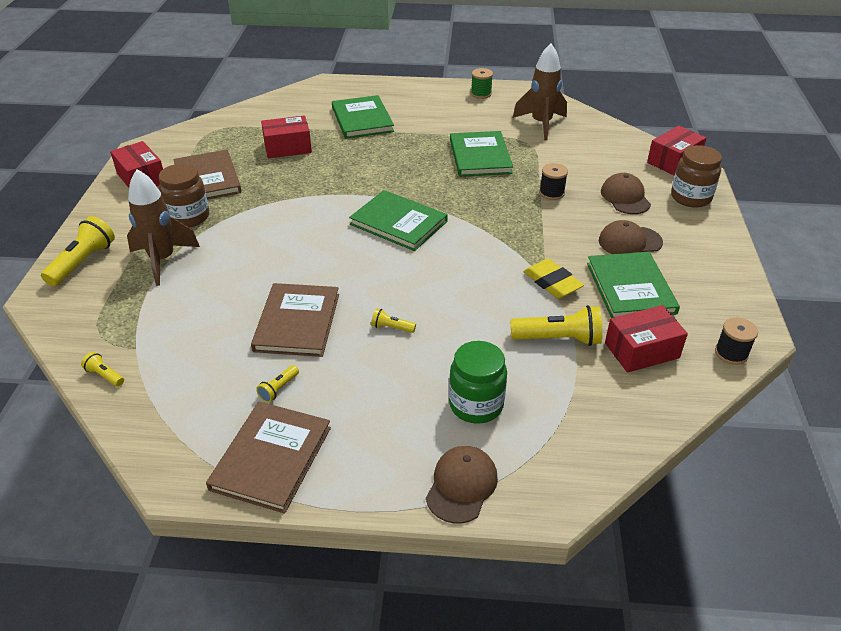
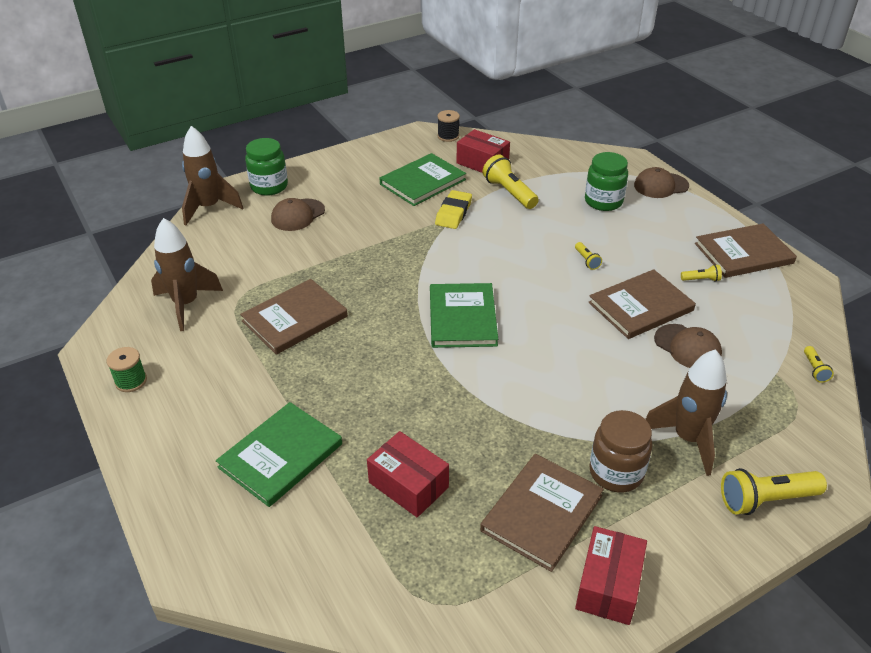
camera: 125 degrees left, 0 degrees up
green book [450,131,513,177] -> brown book [240,279,348,355]
black spool [539,163,568,200] -> none
brown cap [599,220,663,254] -> brown cap moved to [654,324,722,368]
red box [647,126,706,176] -> brown rocket [182,126,243,225]
brown jar [671,145,722,208] -> green jar [245,138,288,196]

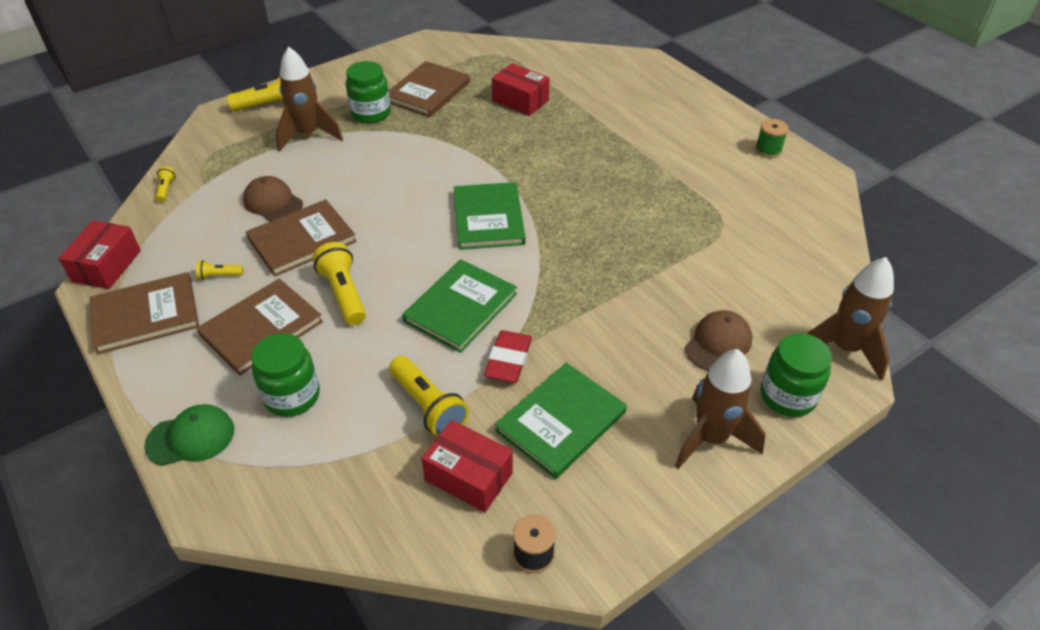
camera: 175 degrees right, 5 degrees up
brown rocket [151,218,223,331] -> brown rocket moved to [675,349,766,469]
green book [216,402,342,507] -> green book moved to [402,259,517,353]
brown book [240,279,348,355] -> brown book moved to [196,279,323,375]
yellow eraser [435,190,472,229] -> red eraser [484,330,532,382]
yellow flashlight [575,242,602,270] -> yellow flashlight [313,242,366,325], size x2.01
red box [575,526,647,625] -> red box moved to [58,220,141,289]
brown jar [589,410,652,493] -> green jar [346,61,391,124]
brown cap [634,167,689,198] -> green cap [144,404,234,466]

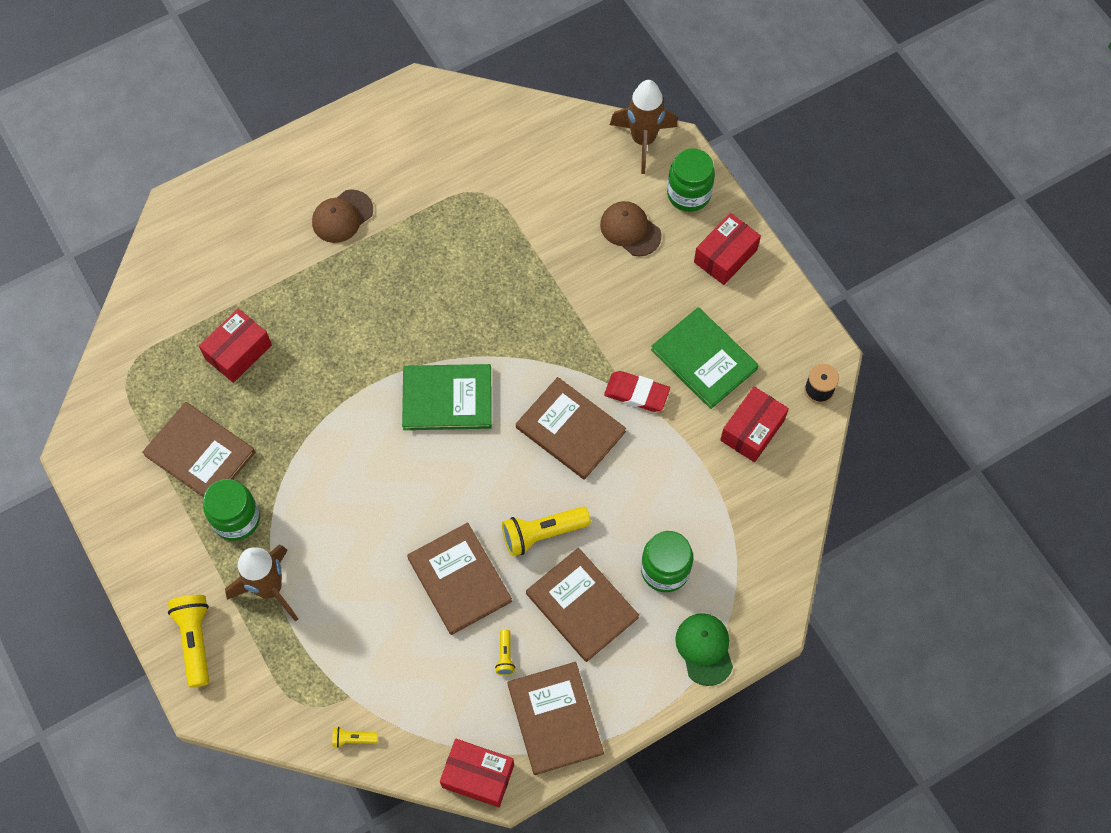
camera: 85 degrees left, 20 degrees up
brown cap [243,176,303,222] -> brown cap moved to [312,189,373,243]
yellow flashlight [389,356,469,437] -> none
green book [402,259,517,353] -> brown book [516,377,626,480]
brown rocket [675,349,766,469] -> red box [694,213,761,285]
green spool [755,119,789,158] -> none

